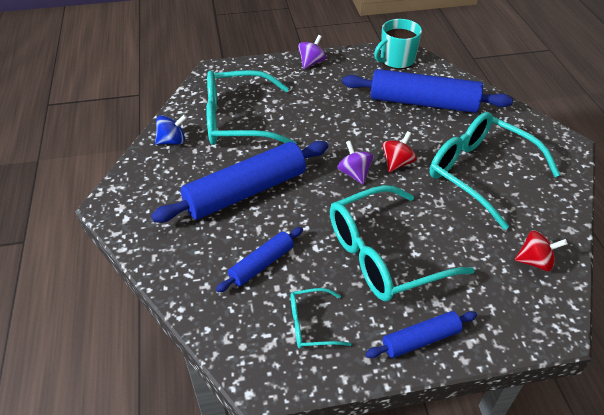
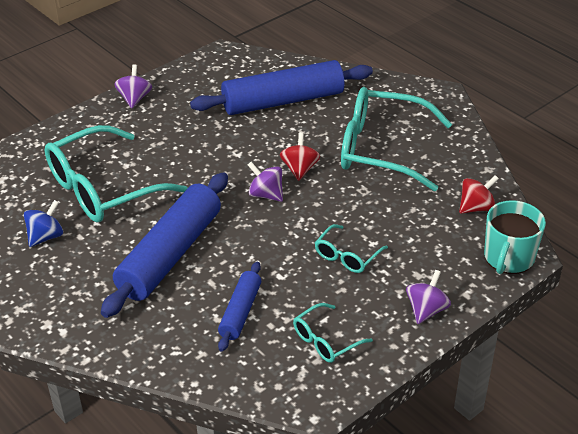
camera: 30 degrees left, 5 degrees down
turquoise glasses [330,185,475,301] -> turquoise glasses [315,224,388,273], size x0.47
blue rolling pin [365,311,477,358] -> purple spinning top [406,270,451,324]
turquoise mug [374,19,422,69] -> turquoise mug moved to [484,200,546,274]

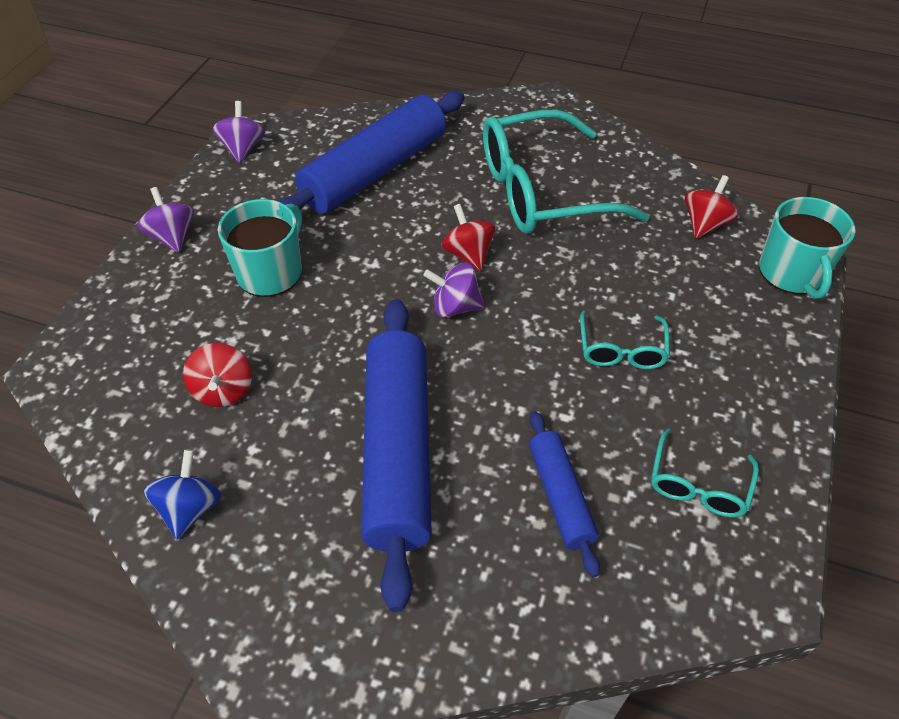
camera: 30 degrees left, 10 degrees up
turquoise glasses [45,125,188,222] -> red spinning top [183,343,252,407]
purple spinning top [406,270,451,324] -> purple spinning top moved to [212,101,265,163]
none -> turquoise mug [218,199,302,297]

